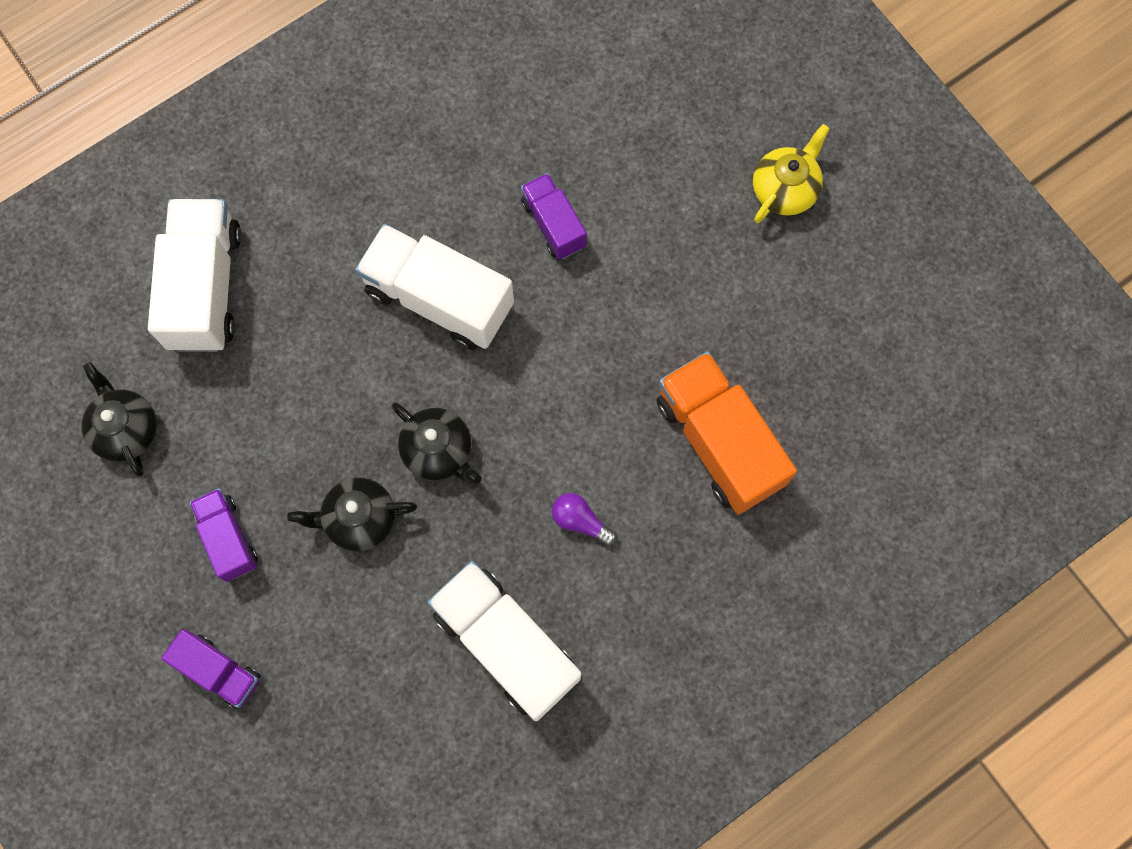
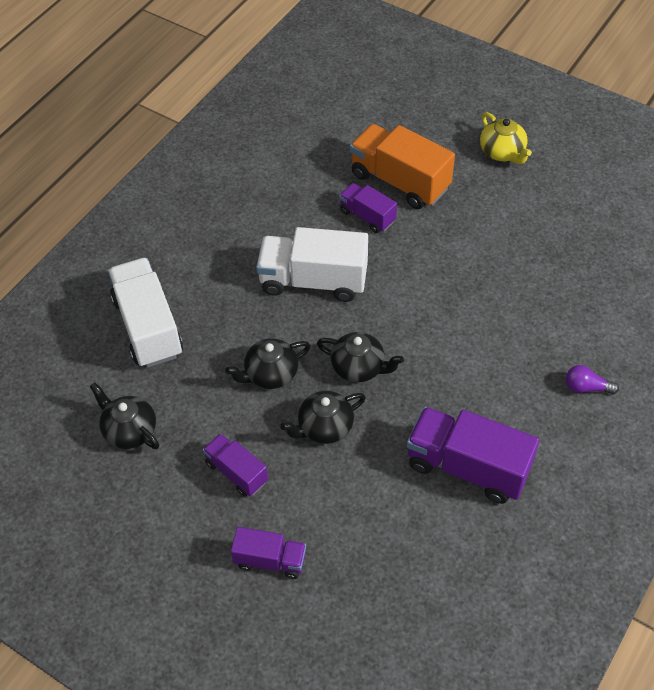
camera: 20 degrees left, 20 degrees down
white truck [428,561,581,721] -> purple truck [407,407,539,504]
purple light bulb [552,493,617,546] -> purple light bulb moved to [566,365,619,394]
orange truck [656,352,797,514] -> orange truck moved to [350,124,455,209]
yellow teapot [753,124,830,223] -> yellow teapot turned 135 degrees clockwise [480,112,532,164]
none -> black teapot [225,338,311,389]

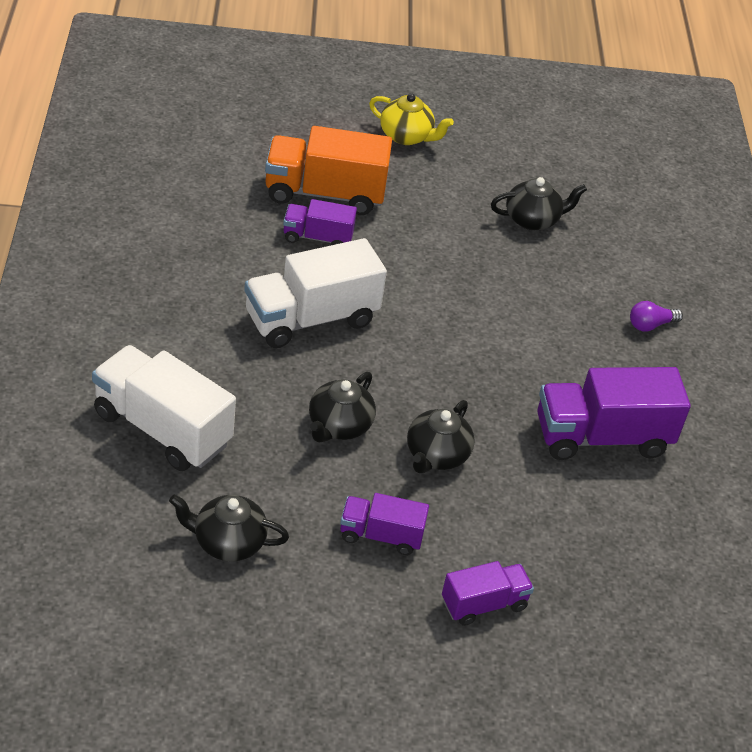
camera: 40 degrees left, 10 degrees down
black teapot [317,332,404,382] -> black teapot moved to [491,177,587,230]

